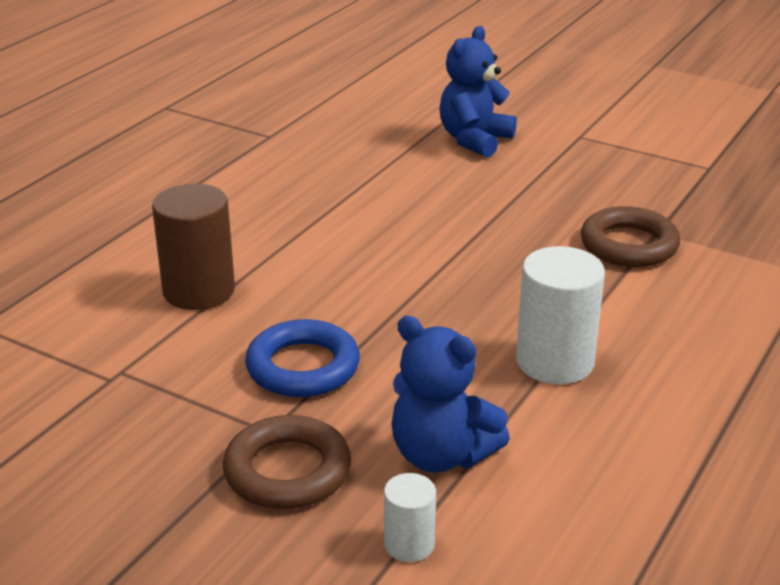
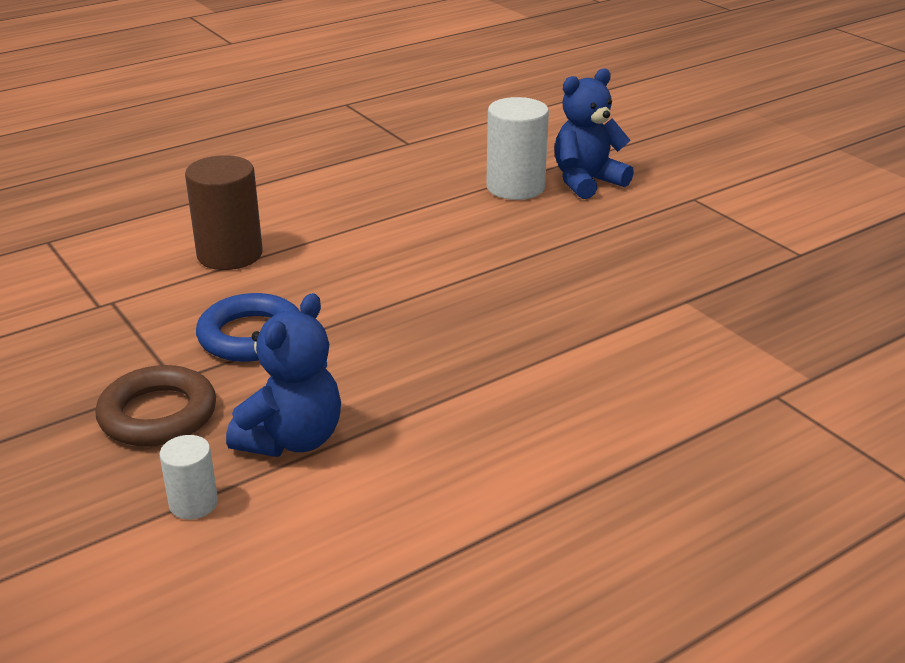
camera: 25 degrees right, 0 degrees up
blue teddy bear [391,316,510,472] -> blue teddy bear turned 120 degrees counterclockwise [226,293,341,457]
white cylinder [516,246,605,384] -> white cylinder moved to [486,97,549,200]
brown ring [581,206,680,267] -> none

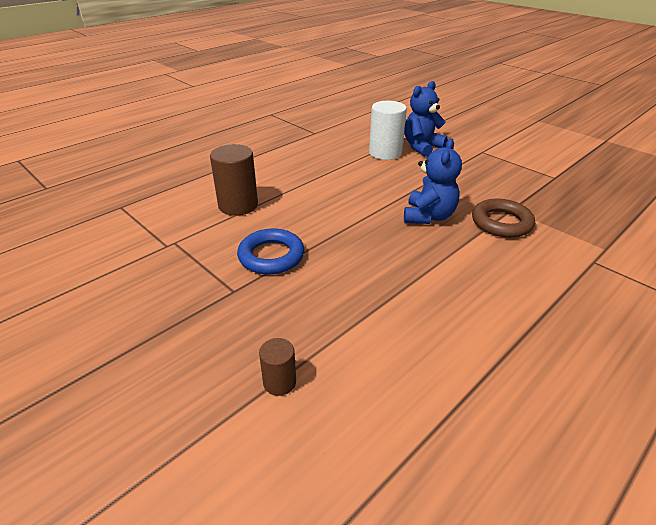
camera: 10 degrees left, 5 degrees up
brown ring [95,365,216,446] -> brown ring moved to [472,199,535,238]
white cylinder [160,435,218,519] -> brown cylinder [259,338,296,396]
blue teddy bear [226,293,341,457] -> blue teddy bear moved to [404,138,462,224]

